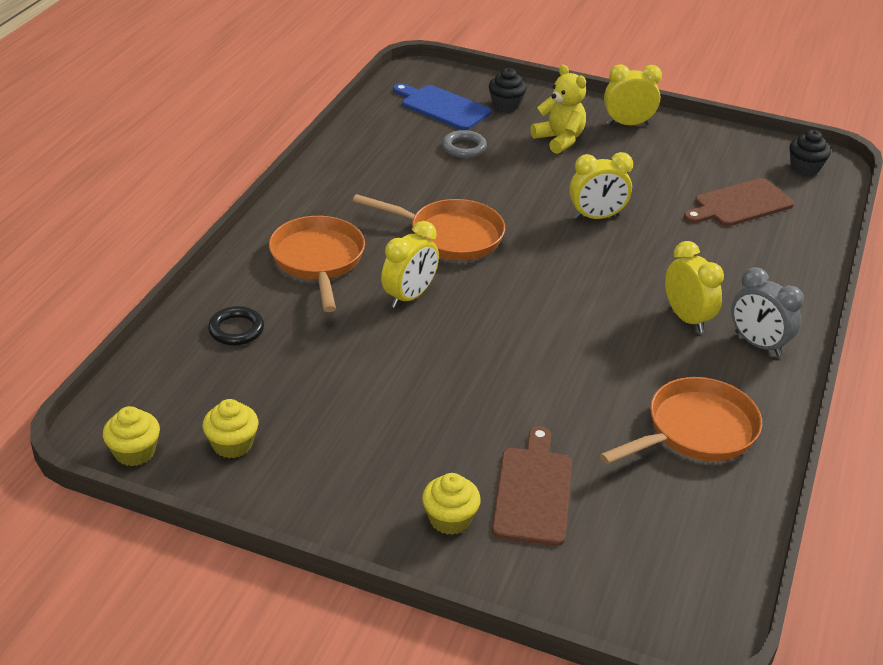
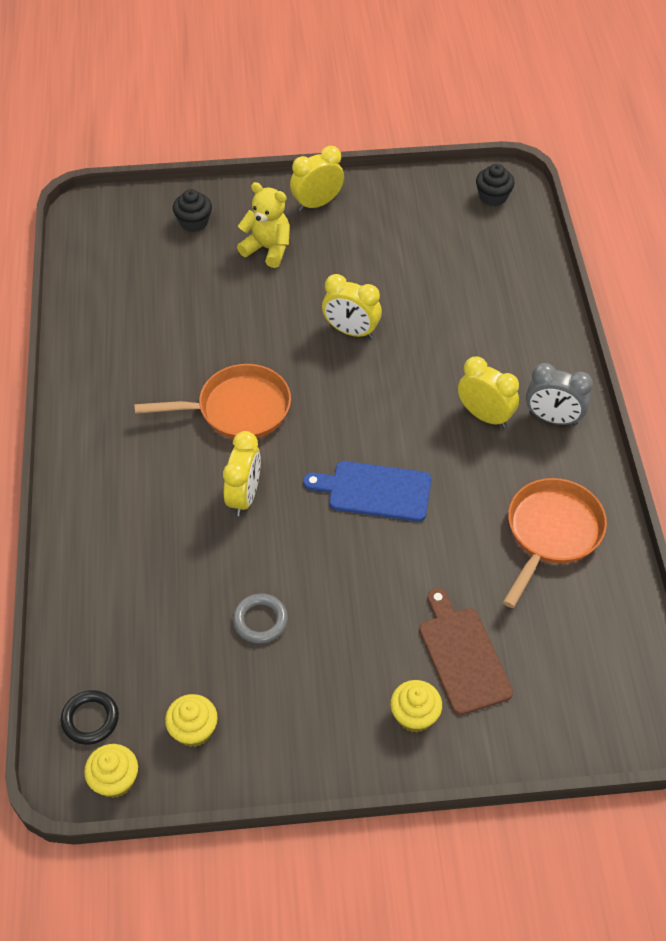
camera: 25 degrees left, 15 degrees up
black ring [208,306,264,345] -> black ring moved to [61,690,119,745]
orange pan [269,216,365,312] -> none
blue cutting board [393,83,491,130] -> blue cutting board moved to [303,461,432,522]
grey ring [442,130,487,158] -> grey ring moved to [233,593,288,643]
yellow clock [569,152,633,219] -> yellow clock turned 60 degrees clockwise [322,274,382,339]
brown cutting board [684,178,794,226] -> none

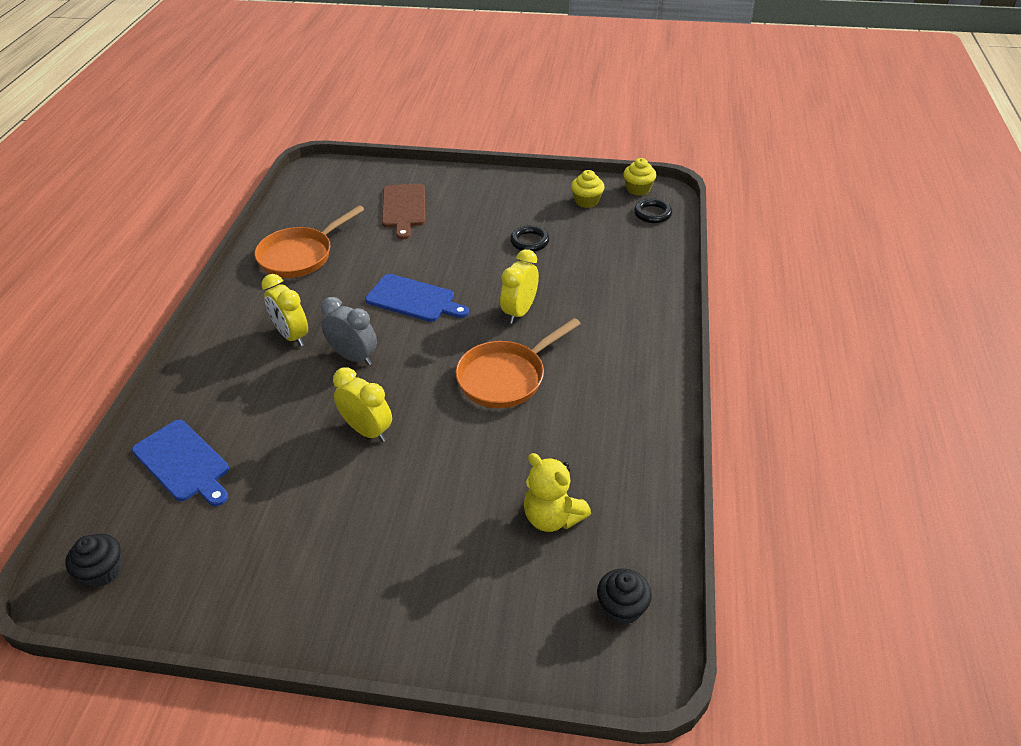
camera: 165 degrees left, 10 degrees down
orange pan [134,364,291,439] -> orange pan turned 45 degrees counterclockwise [455,318,580,408]
black cupcake [173,189,212,232] -> black cupcake moved to [597,568,652,625]
grey ring [233,593,288,643] -> black ring [510,225,550,252]
yellow teddy bear [237,182,290,268] -> yellow teddy bear moved to [524,453,591,532]
yellow clock [290,146,344,211] -> none
yellow cupcake [390,680,442,733] -> none
grey clock [526,363,593,426] -> grey clock moved to [321,297,377,365]
none -> blue cutting board [132,420,229,506]

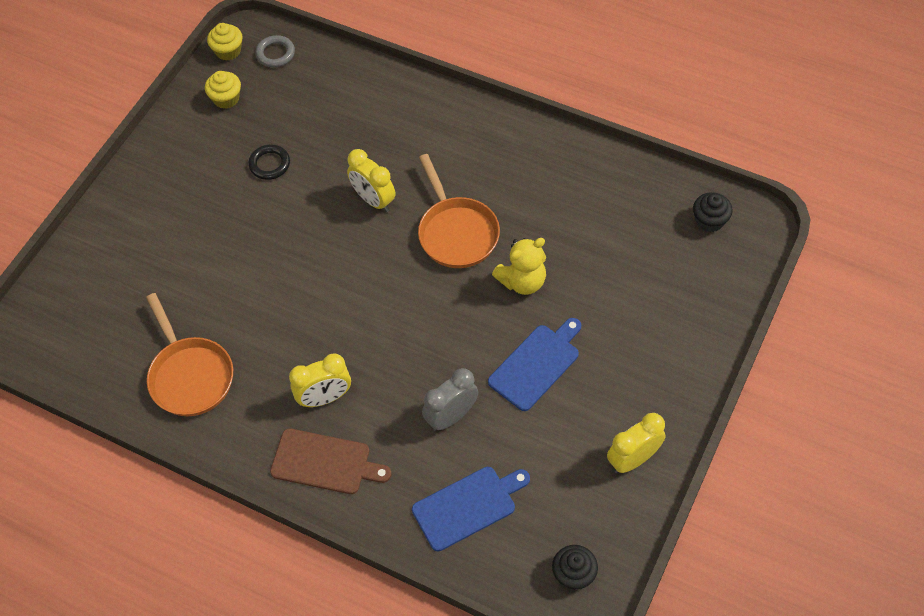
camera: 70 degrees left, 15 degrees up
grey clock [321,297,377,365] -> grey clock moved to [422,368,478,431]
yellow clock [333,367,392,442] -> yellow clock moved to [607,413,666,473]
blue cutting board [365,274,469,322] -> blue cutting board moved to [488,318,581,411]
brown cutting board [382,184,425,239] -> brown cutting board moved to [270,429,391,494]
yellow teddy bear [524,453,591,532] -> yellow teddy bear moved to [492,238,546,295]
black ring [634,198,672,223] -> grey ring [255,35,295,67]

